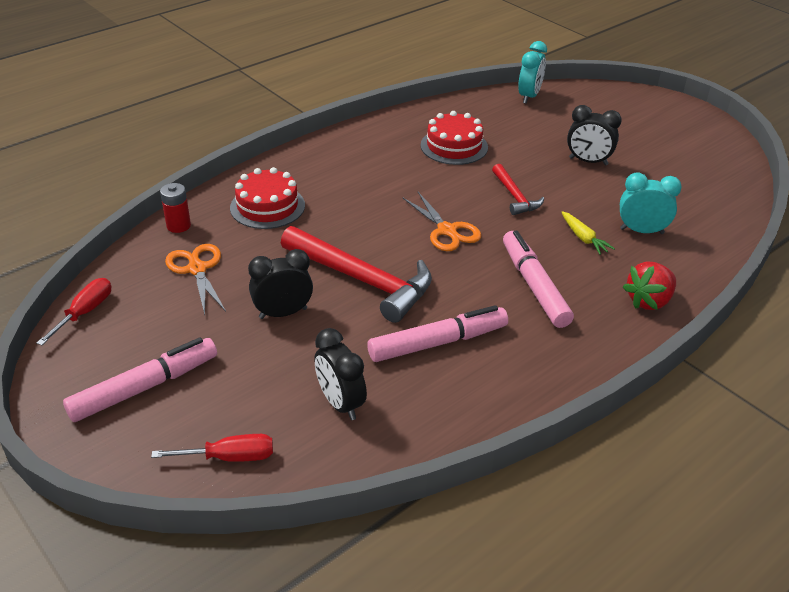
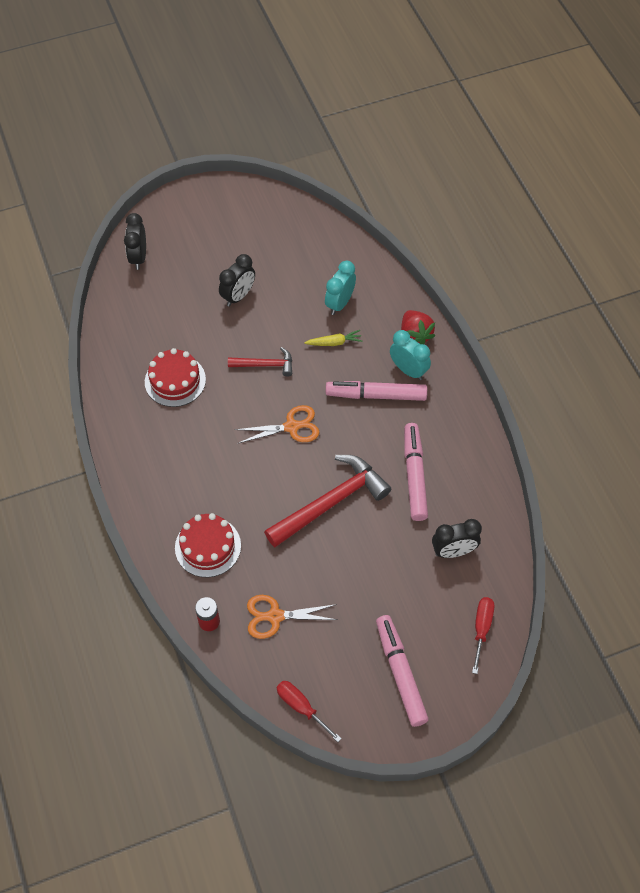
camera: 70 degrees left, 20 degrees up
black clock [248,249,313,319] -> black clock moved to [124,213,146,270]
turquoise clock [518,41,547,104] -> turquoise clock moved to [390,330,431,380]

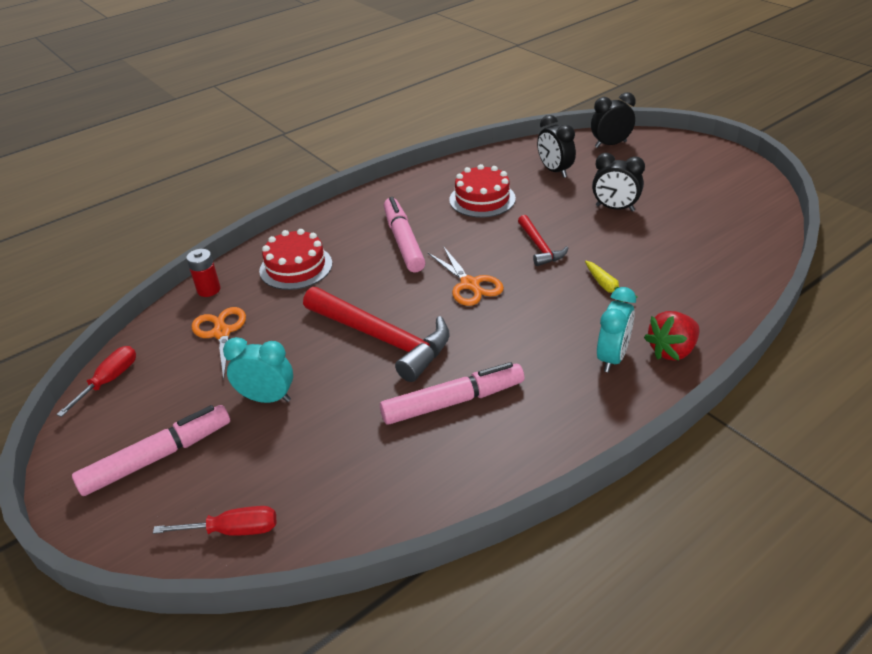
camera: 75 degrees right, 20 degrees down
turquoise clock [325,261,356,315] -> turquoise clock moved to [223,337,293,403]
pink marker [326,381,427,401] -> pink marker moved to [384,197,425,272]
black clock [432,519,482,558] -> black clock moved to [537,115,576,178]

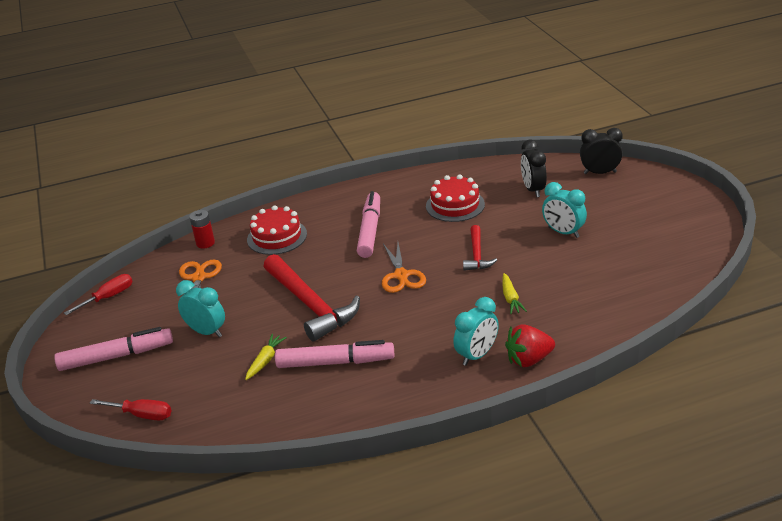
camera: 20 degrees right, 5 degrees down
black clock [592,153,645,212] -> turquoise clock [542,182,587,238]
none -> yellow carrot [245,334,287,380]

